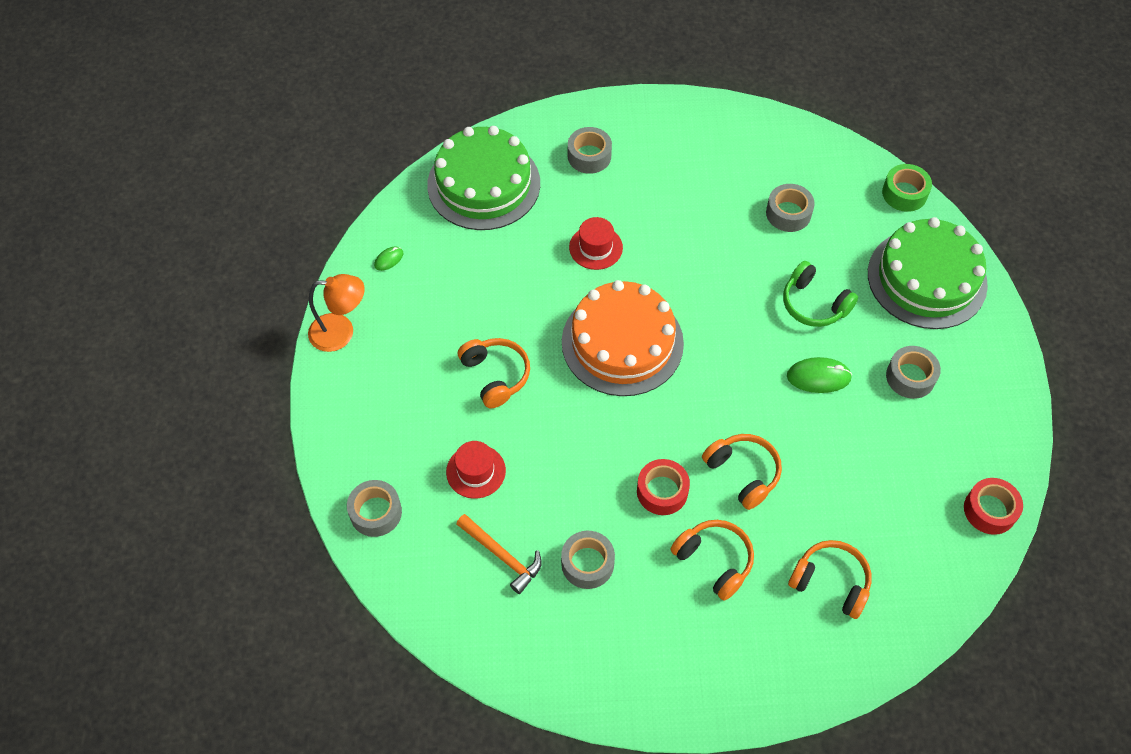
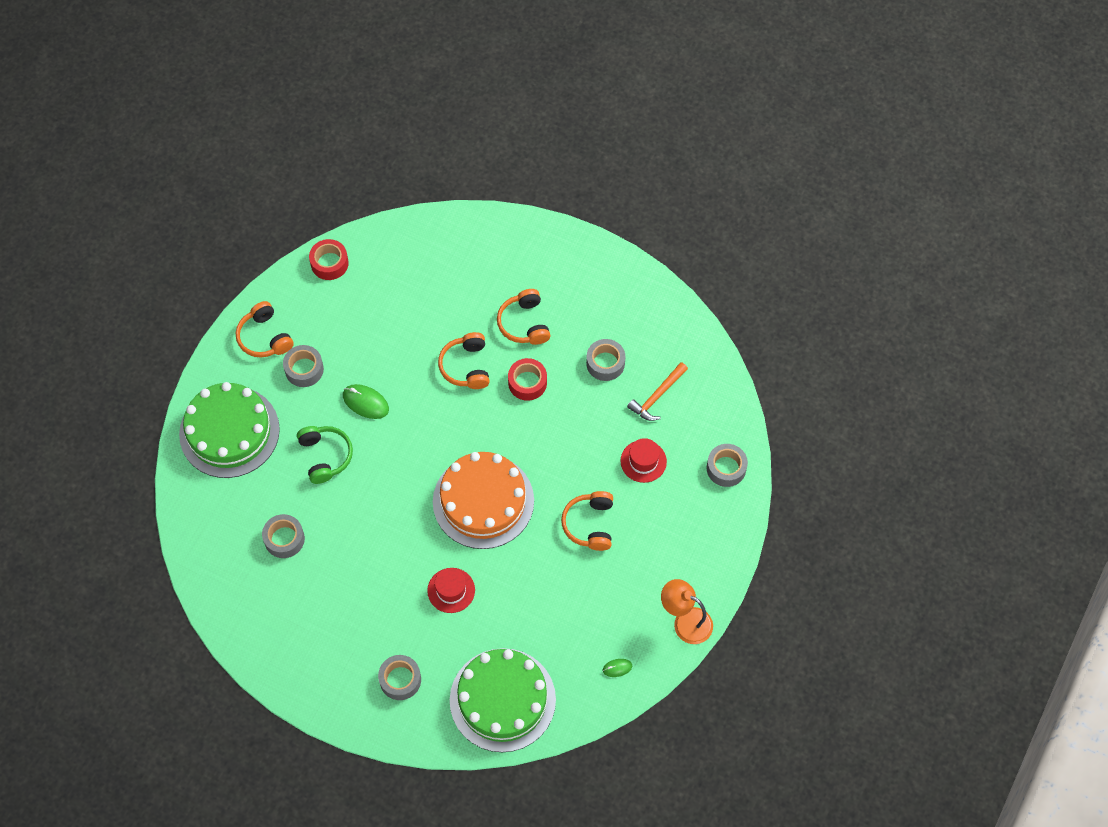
camera: 150 degrees left, 5 degrees up
orange hammer [456,514,542,594] -> orange hammer turned 120 degrees counterclockwise [627,362,688,421]
orange headphones [788,540,872,619] -> orange headphones moved to [236,301,294,358]
green tape [882,164,932,212] -> none

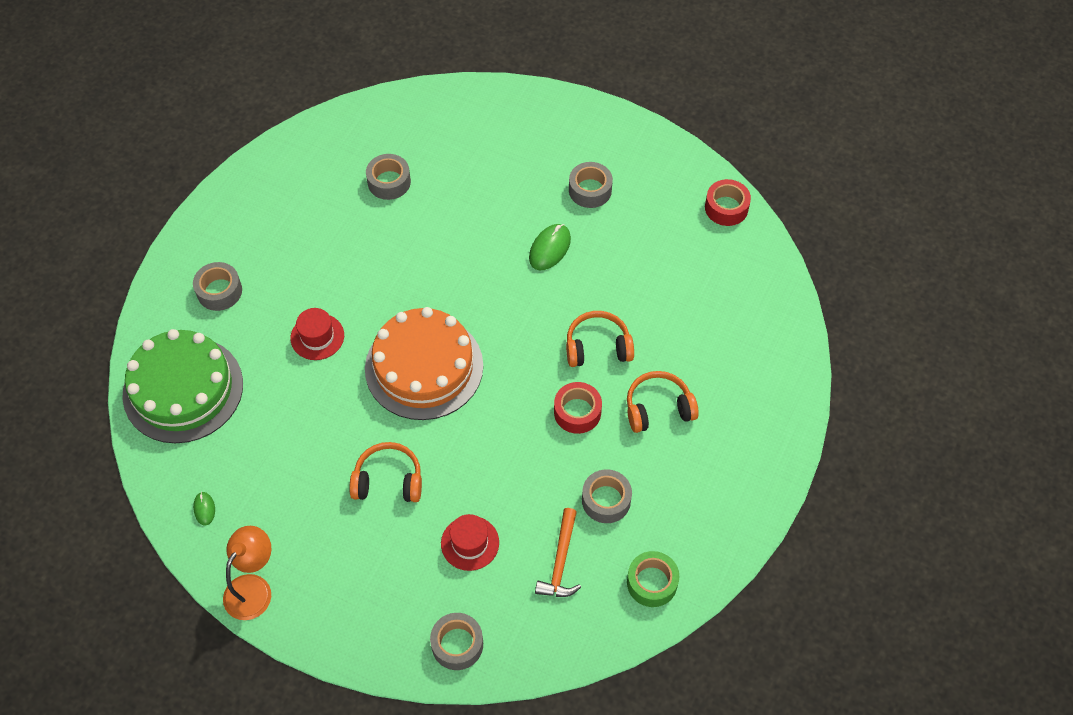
camera: 90 degrees right, 5 degrees down
green cake [179,382,280,478] -> none
orange headphones [236,301,294,358] -> none
green headphones [297,426,353,484] -> none
orange hammer [627,362,688,421] -> orange hammer turned 120 degrees counterclockwise [535,508,581,597]
none -> green tape [627,551,679,607]

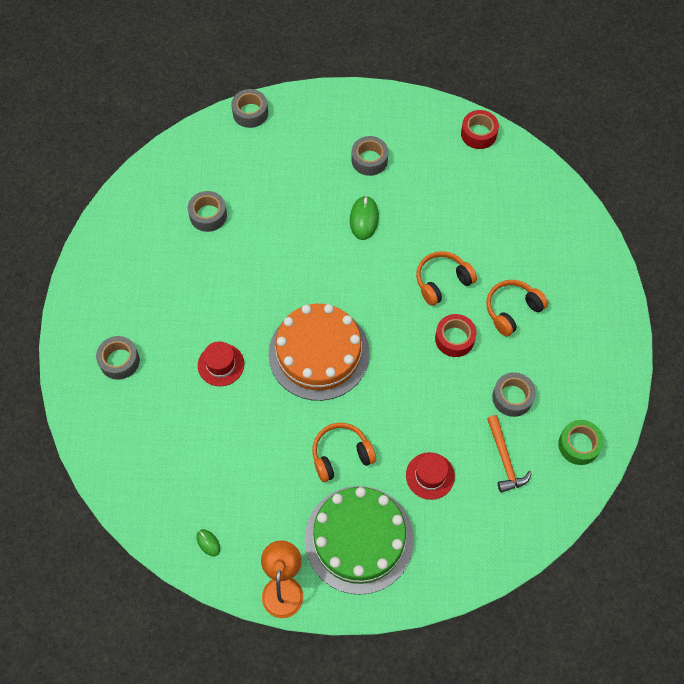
camera: 25 degrees left, 5 degrees up
green cake [122,329,243,443] -> green cake moved to [305,486,414,595]
grey tape [430,613,483,670] -> grey tape moved to [231,89,268,128]

